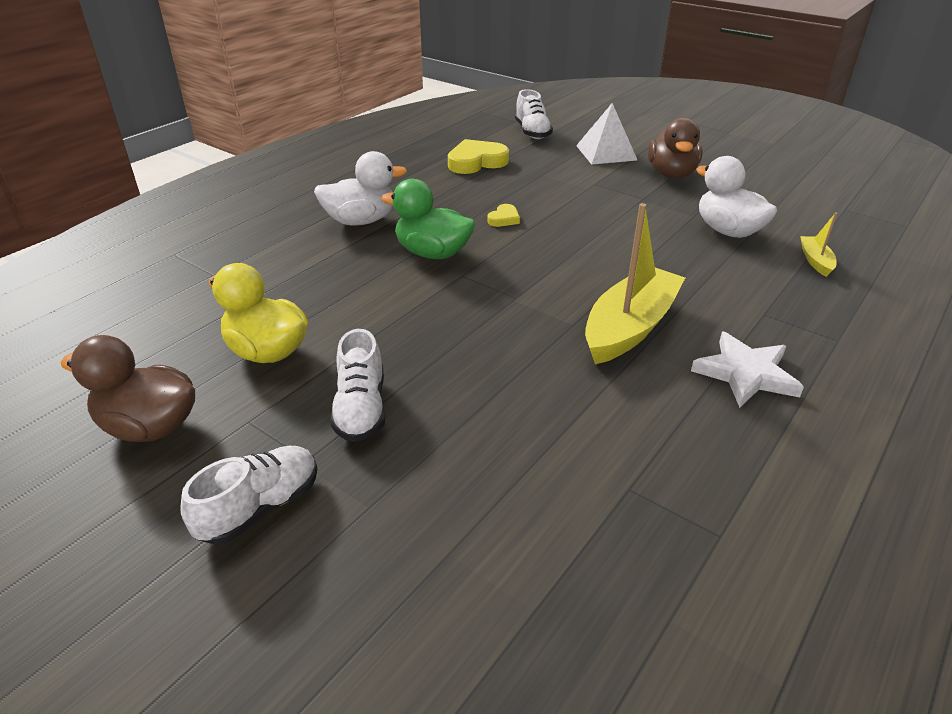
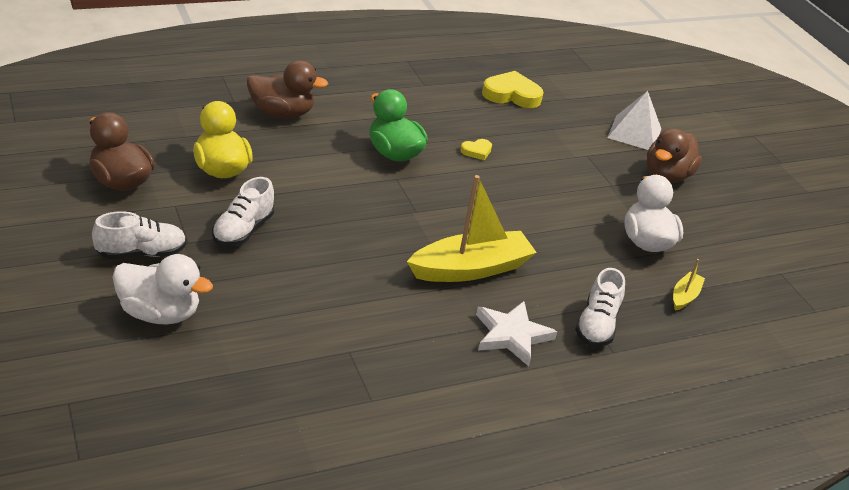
camera: 25 degrees right, 0 degrees up
white duck [314,151,407,226] -> white duck moved to [113,254,213,325]
white shoe [515,89,553,139] -> white shoe moved to [575,268,625,347]
none -> brown duck [247,60,328,118]

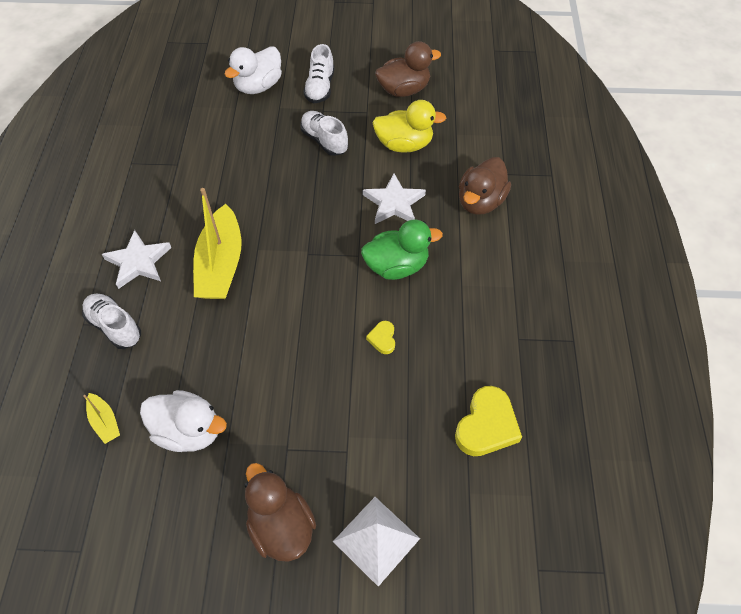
camera: 120 degrees right, 20 degrees up
none -> white star [363,174,426,224]

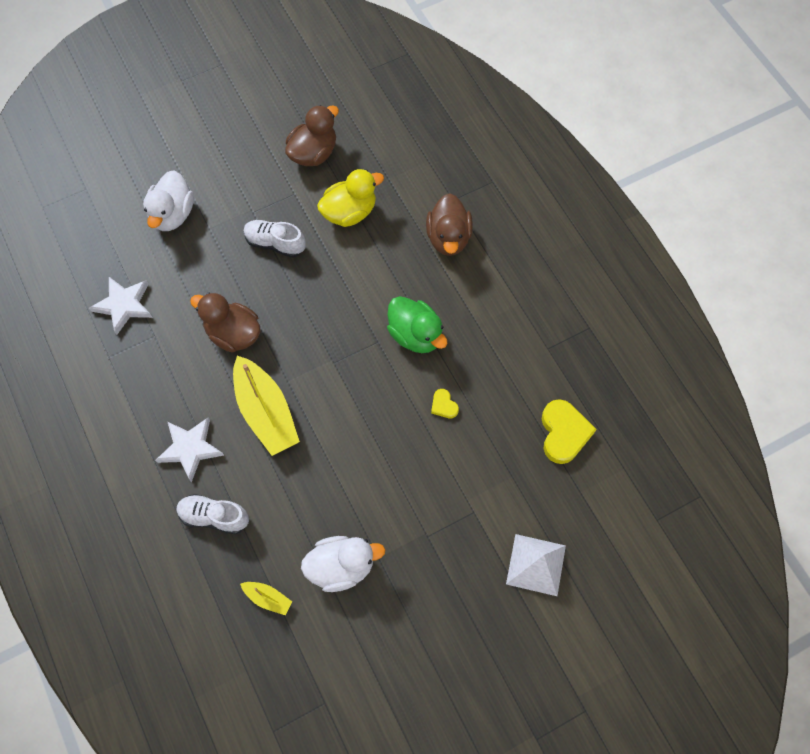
camera: 30 degrees left, 10 degrees up
brown duck [245,463,316,562] -> brown duck moved to [190,292,260,353]
white shoe [303,44,334,103] -> none
green duck [361,220,443,280] -> green duck turned 90 degrees clockwise [387,296,448,353]
white star [363,174,426,224] -> white star moved to [89,277,153,335]

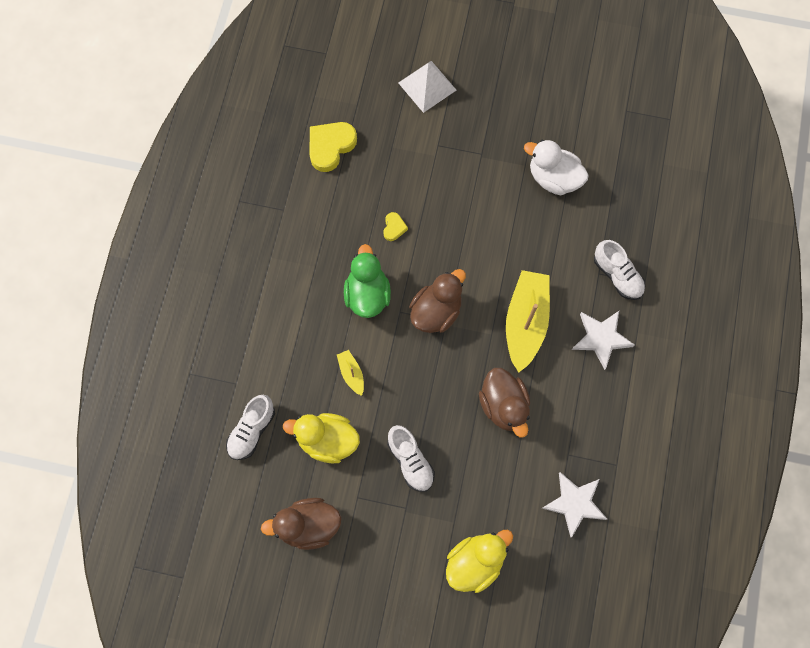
camera: 140 degrees left, 5 degrees up
white duck [143,170,194,231] -> yellow duck [446,530,513,593]
yellow boat [240,582,292,615] -> yellow boat moved to [337,350,364,396]
brown duck [426,193,473,256] -> brown duck moved to [409,269,466,333]
none -> white shoe [226,395,275,460]

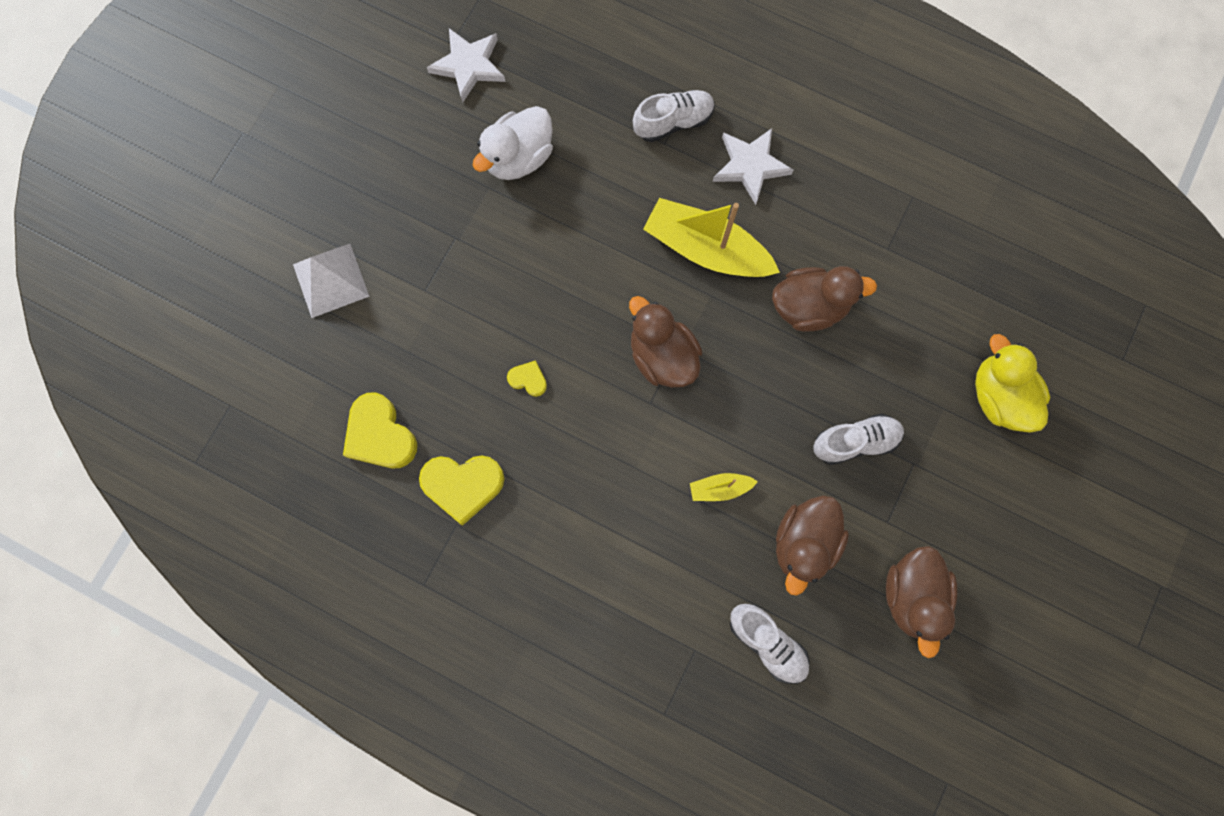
camera: 75 degrees left, 5 degrees up
yellow duck [283,413,360,463] -> brown duck [776,495,849,595]
green duck [344,244,391,318] -> none
white star [542,472,607,537] -> white star moved to [427,28,506,103]
none -> yellow heart [419,455,504,525]

